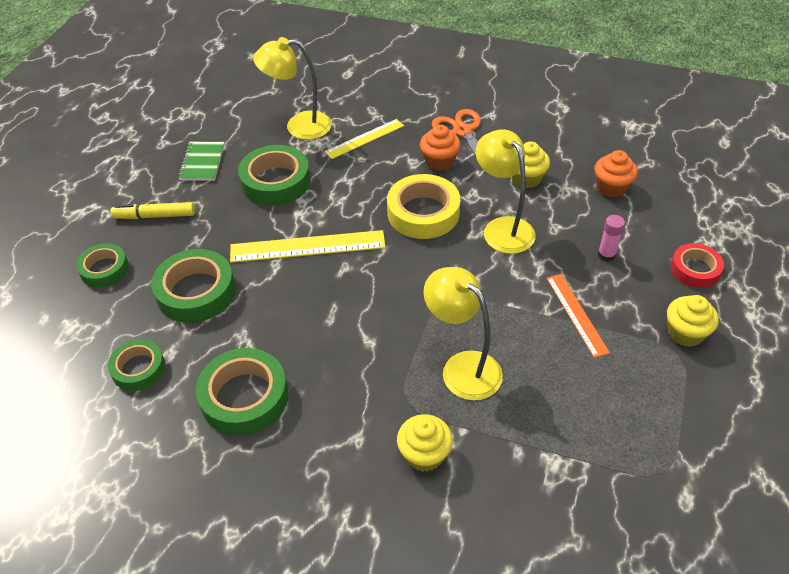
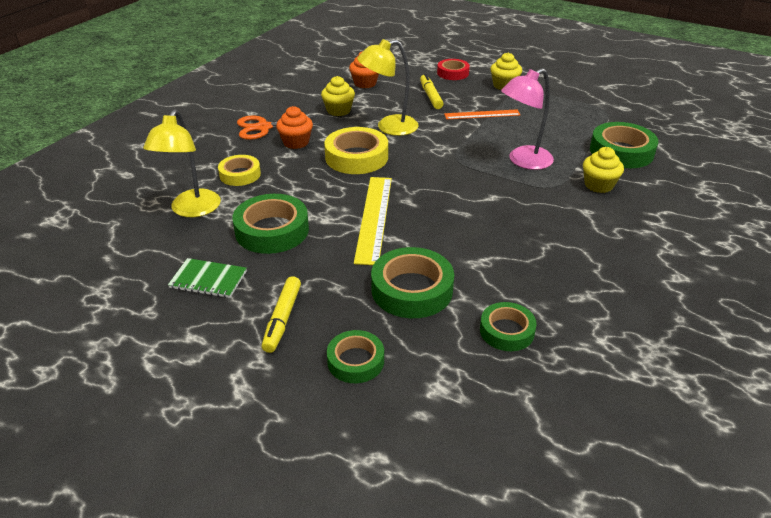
camera: 80 degrees left, 10 degrees down
green tape [196,348,288,436] -> green tape moved to [590,122,658,168]
yellow ruler [325,119,404,159] -> yellow tape [218,155,261,186]
yellow lamp [423,267,503,401] -> pink lamp [501,68,554,170]
pink glue stick [598,215,625,262] -> yellow marker [420,74,444,109]

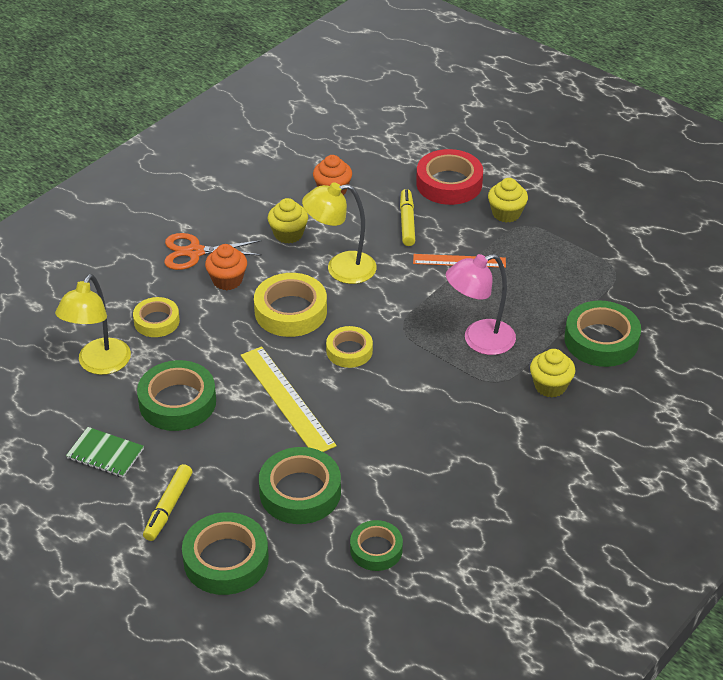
camera: 10 degrees right, 5 degrees up
green tape [327,330,384,383] -> green tape [182,512,269,595], size x1.61
yellow ruler [354,177,392,265] -> yellow ruler turned 45 degrees counterclockwise [241,346,337,452]
red tape [437,59,470,80] -> red tape [416,149,483,205], size x1.61
none -> yellow tape [326,326,373,368]

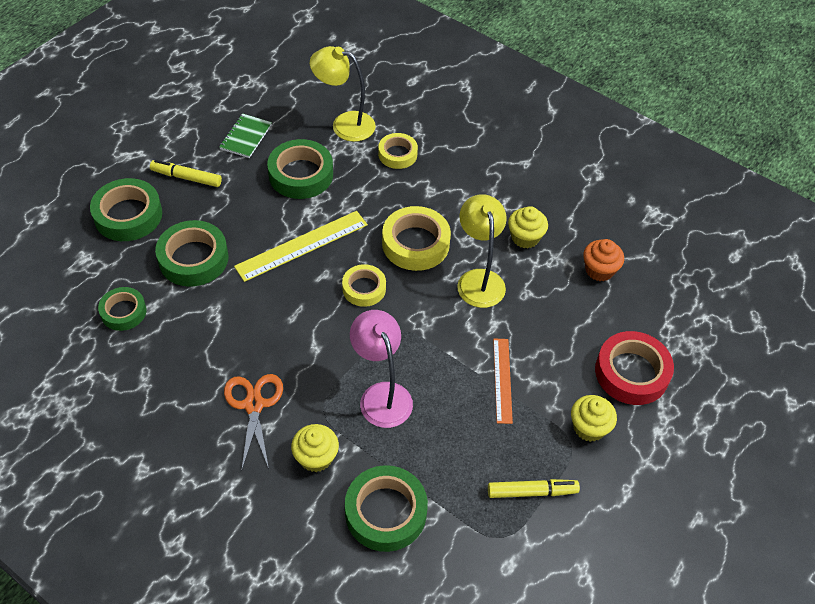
camera: 85 degrees right, 10 degrees up
orange scissors [164,233,262,270] -> orange scissors moved to [224,374,283,472]
orange cupcake [205,244,247,290] -> none
yellow marker [400,189,415,246] -> yellow marker moved to [488,479,580,498]

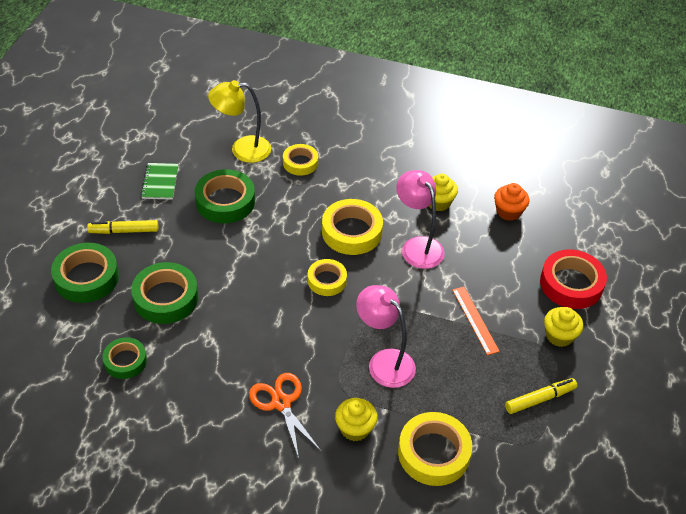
camera: 20 degrees left, 5 degrees down
yellow ruler [234,211,368,282] -> none
green tape [345,465,428,552] -> yellow tape [398,412,472,486]
yellow lamp [457,194,507,308] -> pink lamp [396,170,445,269]

